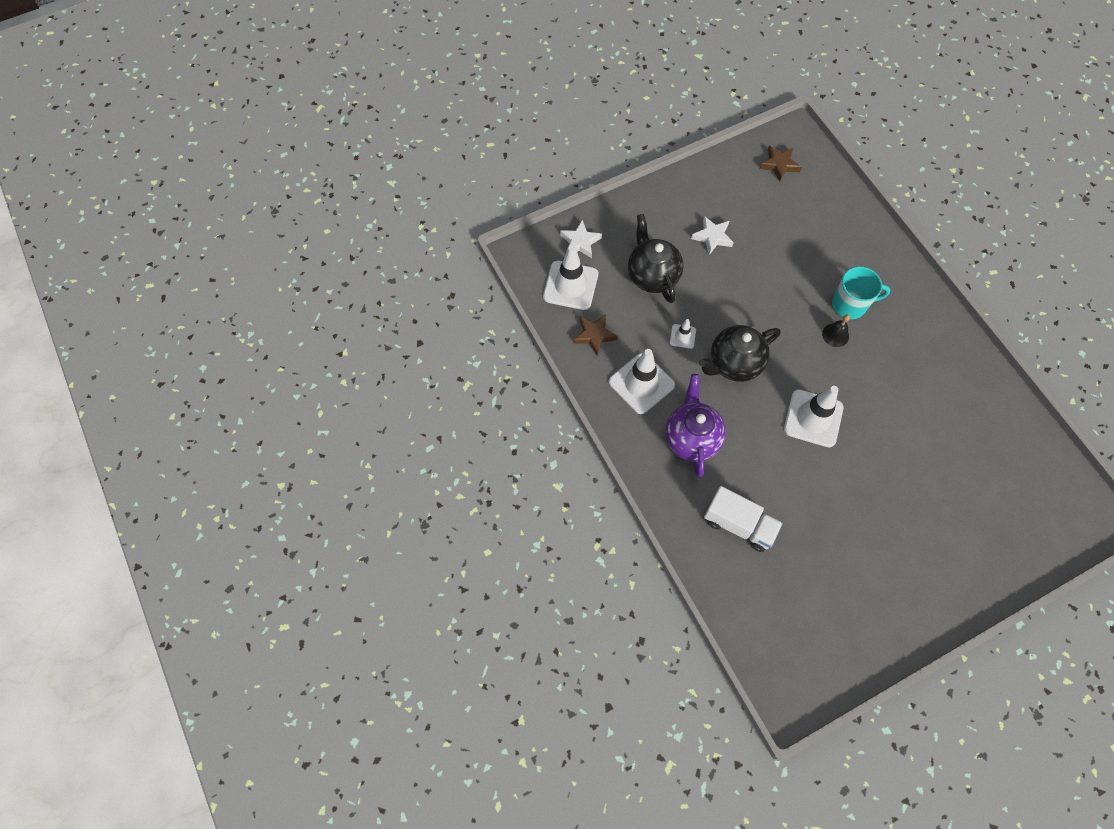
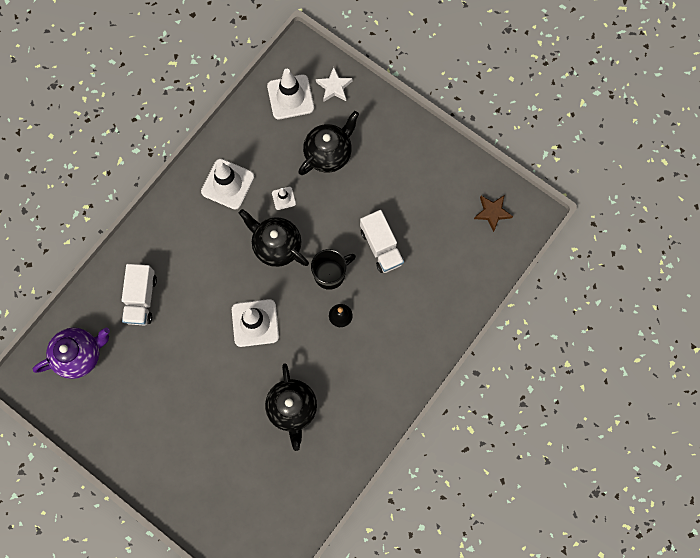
camera: 65 degrees right, 10 degrees up
brown star [574,315,618,355] -> none
purple teapot [665,374,726,478] -> purple teapot moved to [33,328,110,379]
white star [691,216,734,255] -> none
turquoise mug [832,266,890,319] -> none
none -> black teapot [265,363,317,451]
none -> black mug [311,249,356,290]
none -> white truck [360,210,404,273]

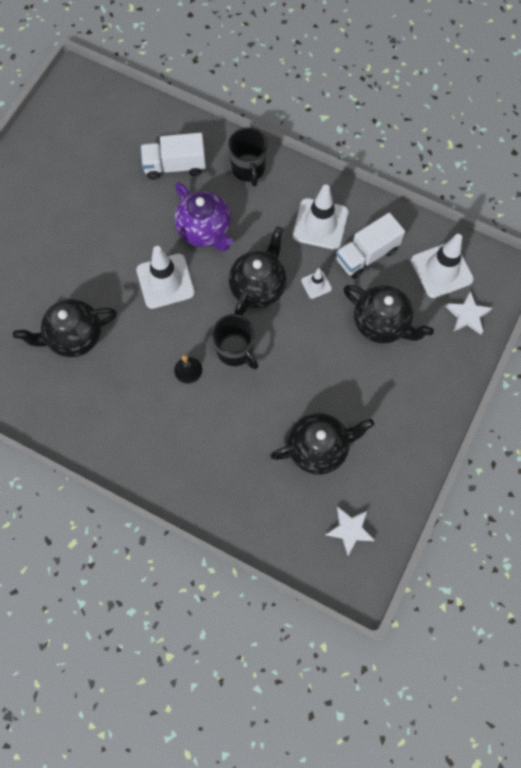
camera: 80 degrees right, 5 degrees down
purple teapot [33,328,110,379] -> purple teapot moved to [174,182,233,251]
white truck [360,210,404,273] -> white truck moved to [336,213,405,279]
brown star [474,196,513,232] -> white star [325,507,375,556]
none -> black mug [228,127,267,187]
none -> black teapot [270,413,374,475]

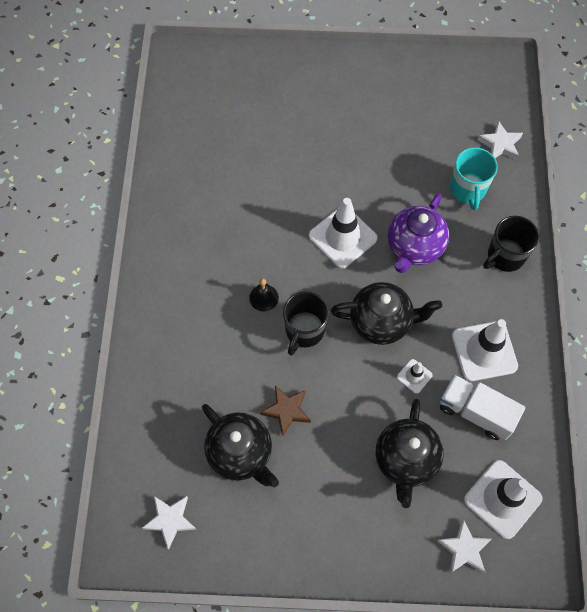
camera: 65 degrees right, 5 degrees down
black teapot [13,299,117,357] -> none
white truck [141,133,206,180] -> turquoise mug [450,147,498,210]
none -> brown star [260,386,311,436]
none -> white star [478,121,523,160]

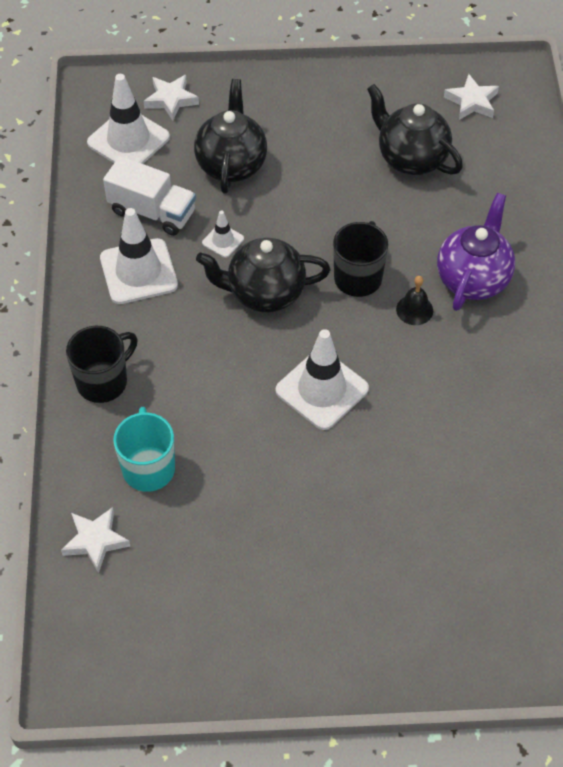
camera: 175 degrees right, 10 degrees down
brown star [260,386,311,436] -> none
purple teapot [388,193,449,273] -> purple teapot moved to [437,193,515,311]

